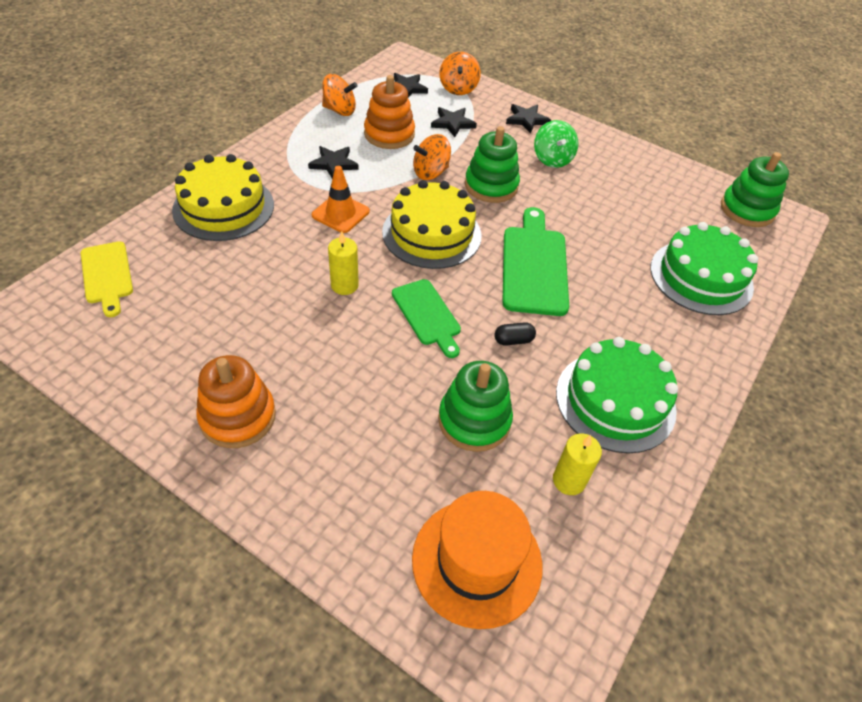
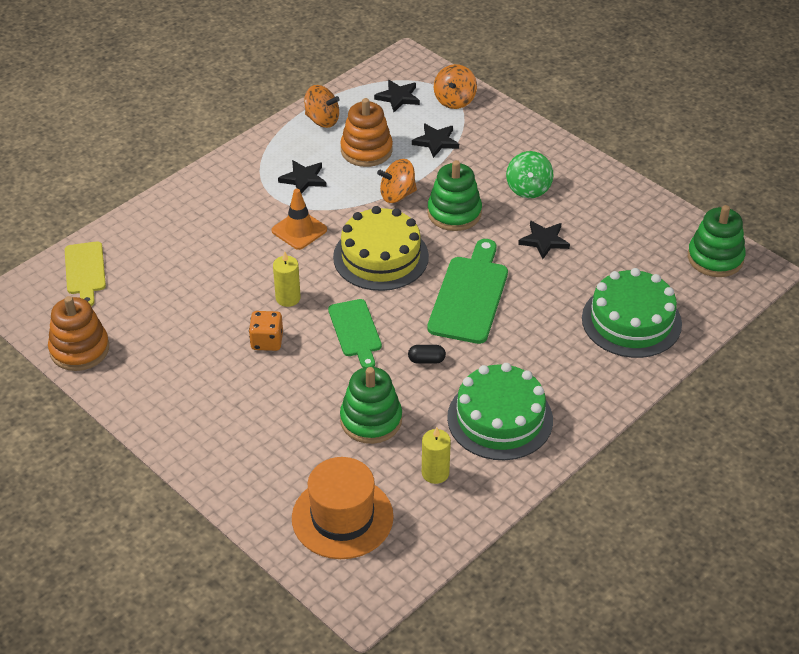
camera: 15 degrees right, 5 degrees down
yellow cake [172,154,274,241] -> none
orange stacking toy [196,355,276,448] -> orange stacking toy moved to [48,296,109,371]
black star [506,104,551,134] -> black star moved to [518,221,570,259]
none -> orange dice [249,311,283,351]

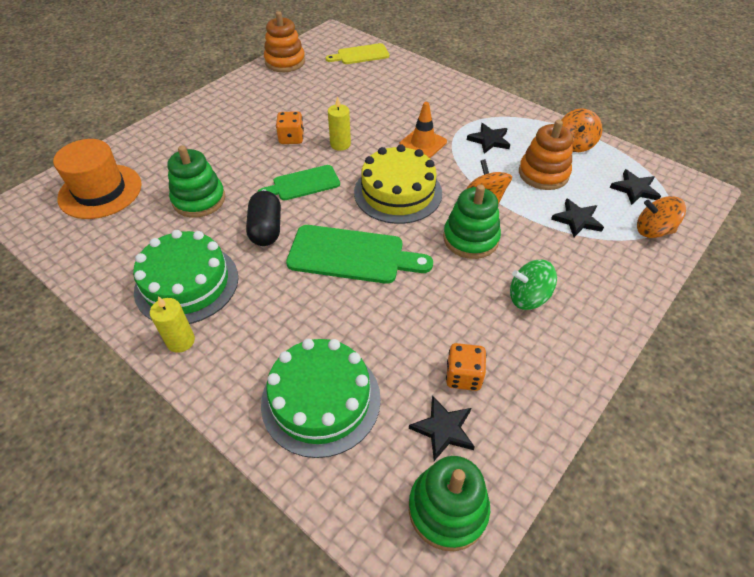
camera: 85 degrees right, 5 degrees up
black capsule [408,345,446,364] -> black capsule [246,191,281,246], size x1.85
yellow candle [422,427,451,484] -> yellow candle moved to [150,296,195,353]
black star [518,221,570,259] -> black star moved to [409,395,475,461]
none -> orange dice [446,343,486,391]

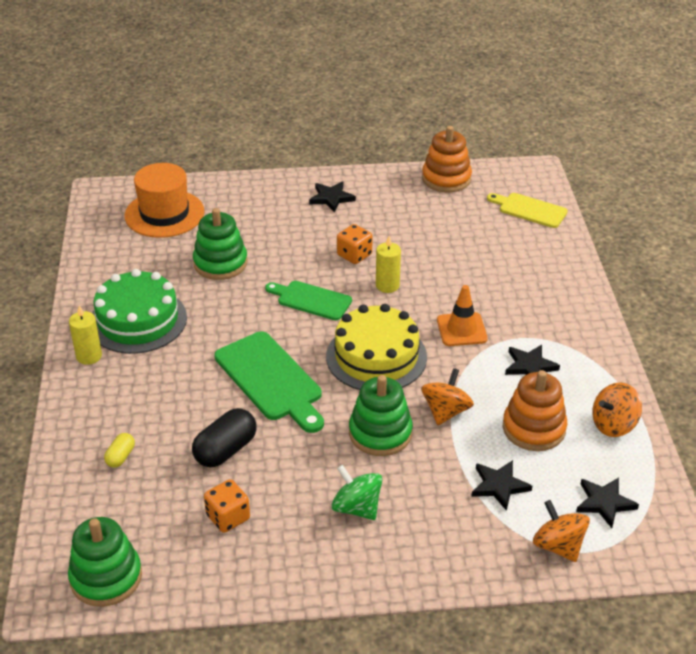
camera: 45 degrees right, 10 degrees down
black capsule [246,191,281,246] -> black capsule moved to [192,408,257,468]
green cake [261,339,381,458] -> yellow capsule [104,433,135,468]
black star [409,395,475,461] -> black star moved to [309,181,356,213]

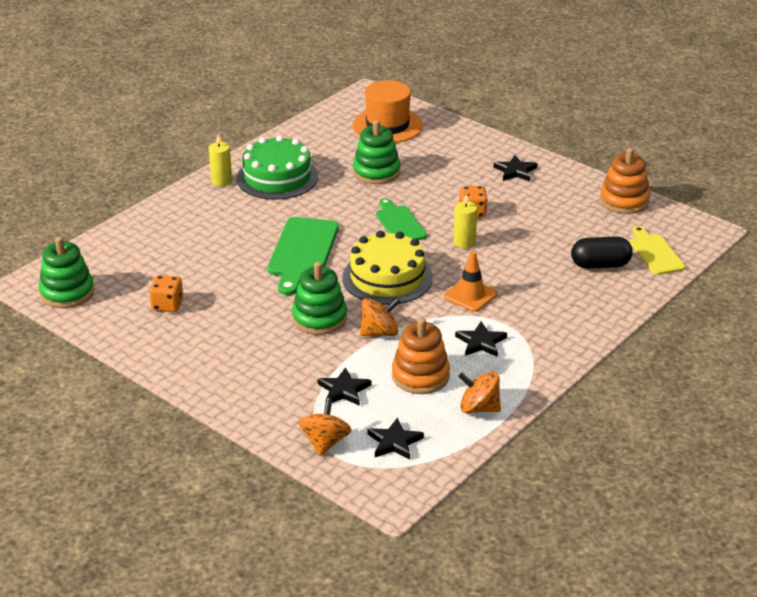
camera: 45 degrees right, 5 degrees down
yellow capsule [104,433,135,468] -> none
black capsule [192,408,257,468] -> black capsule moved to [571,236,633,269]
green spinning top [332,465,382,520] -> none

